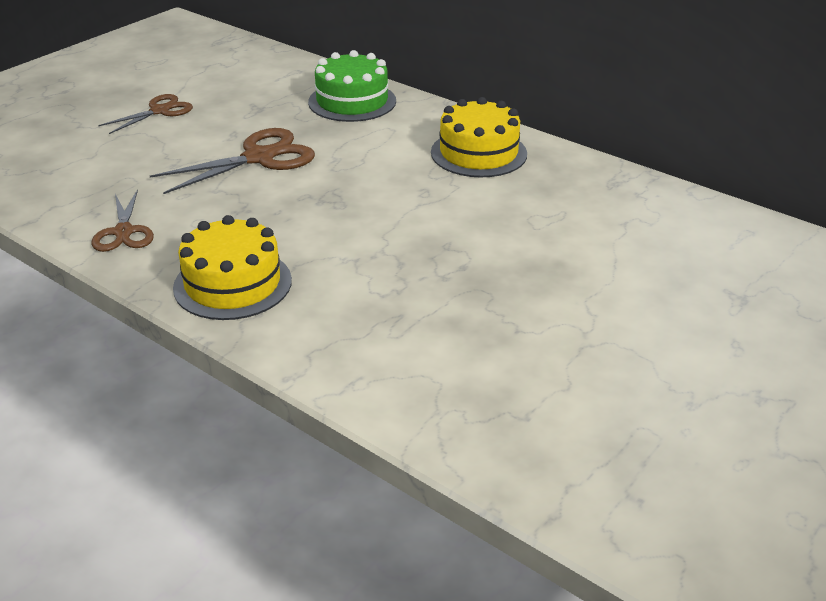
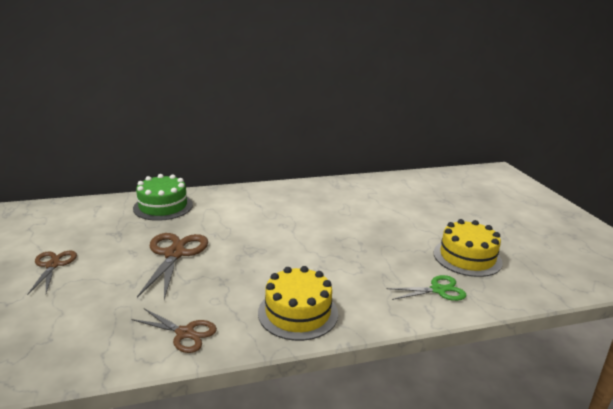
camera: 55 degrees left, 10 degrees down
yellow cake [431,97,527,177] -> yellow cake moved to [433,219,503,277]
none -> green scissors [387,275,466,301]

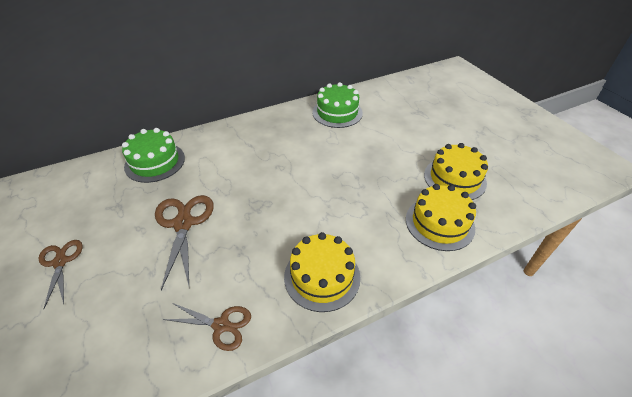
camera: 10 degrees left, 20 degrees up
green scissors [387,275,466,301] -> yellow cake [406,184,476,251]
none -> green cake [312,82,363,128]

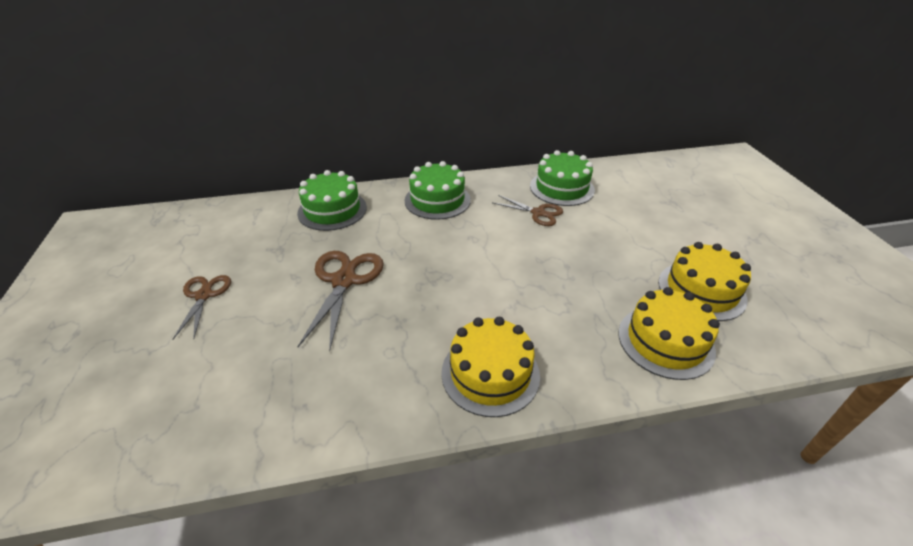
camera: 15 degrees right, 5 degrees down
brown scissors [163,303,251,351] -> brown scissors moved to [492,195,563,226]
none -> green cake [405,161,471,220]

